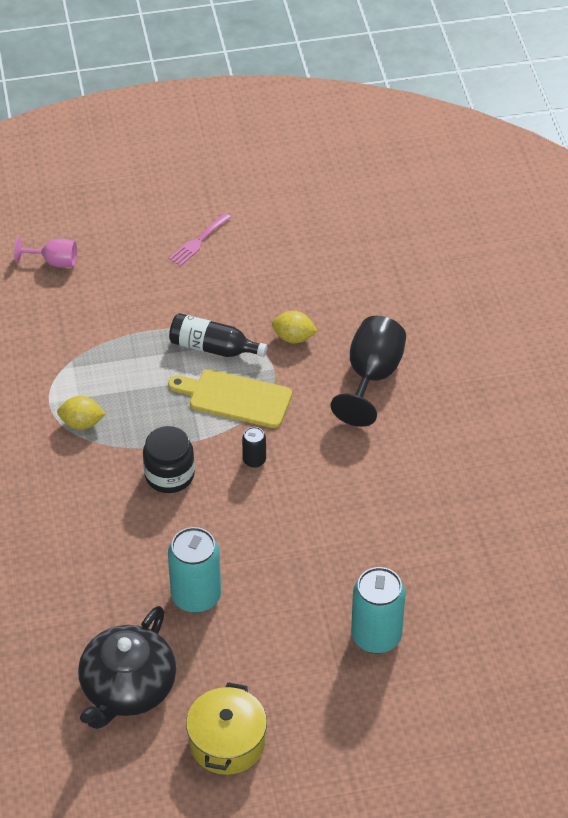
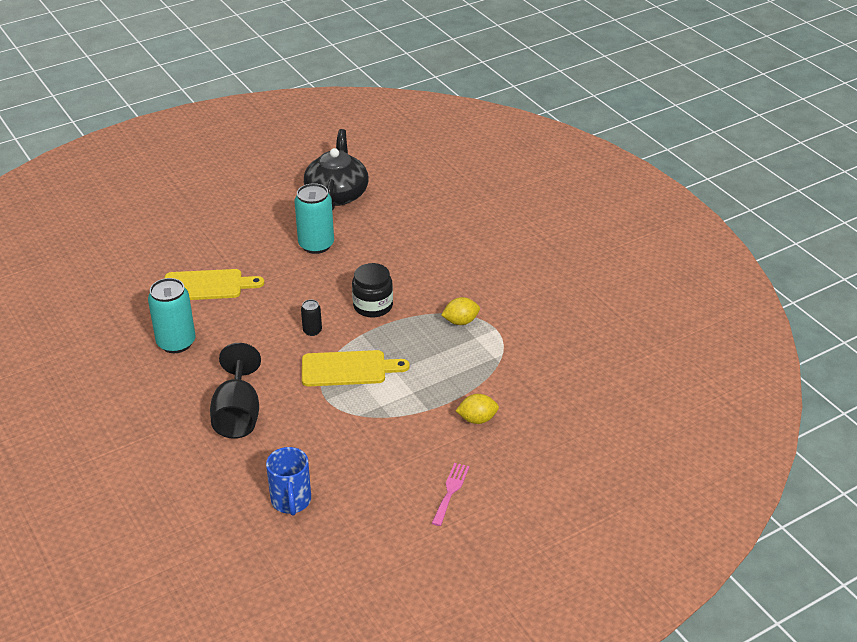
camera: 160 degrees right, 10 degrees down
pink goblet [14,237,77,268] -> none
black bottle [169,313,267,357] -> none
yellow pot [186,682,267,775] -> none
yellow lemon [272,311,318,343] -> yellow lemon moved to [456,394,499,424]
turquoise can [351,567,405,653] -> turquoise can moved to [148,278,195,353]
none -> yellow cutting board [164,269,264,300]
none -> blue mug [266,447,311,516]

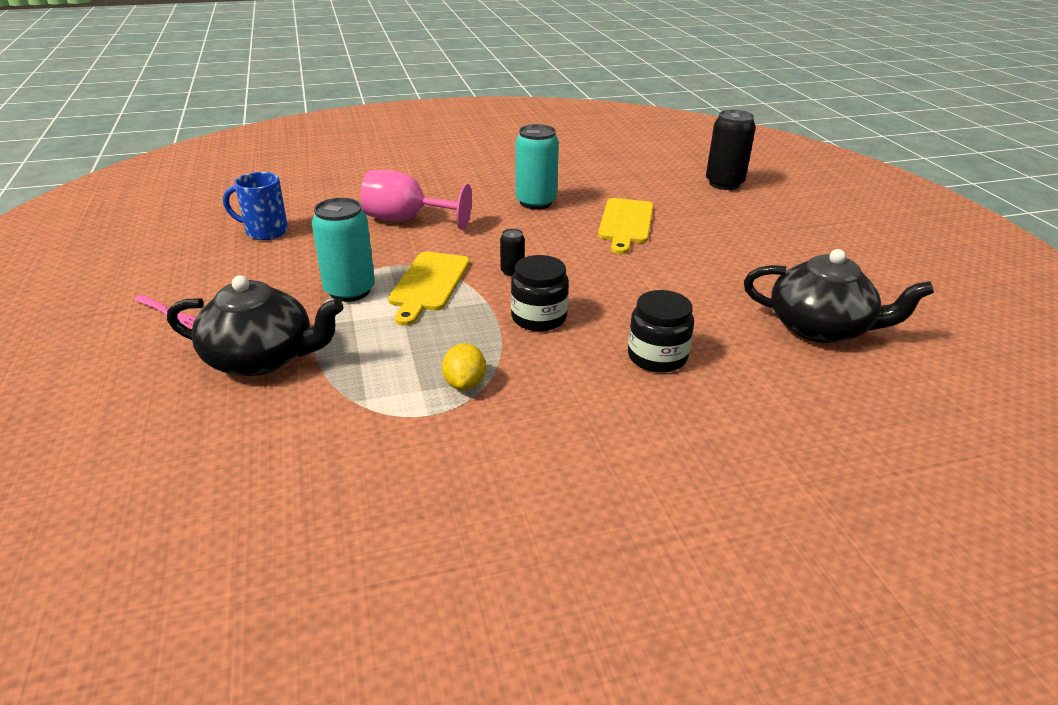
camera: 105 degrees right, 5 degrees down
black goblet [210,343,261,439] -> pink goblet [360,170,472,230]
turquoise can [295,183,334,254] -> turquoise can moved to [312,198,375,302]
yellow lemon [456,394,499,424] -> black teapot [167,275,344,376]
none -> black jar [628,290,694,373]
none -> black can [706,110,756,190]

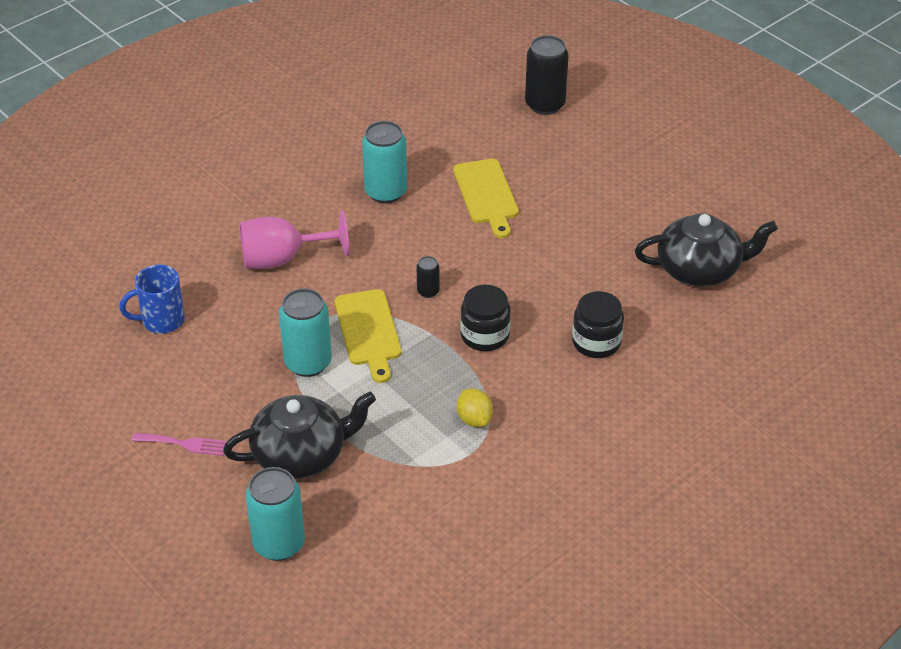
camera: 25 degrees left, 10 degrees up
none -> turquoise can [246,467,305,561]

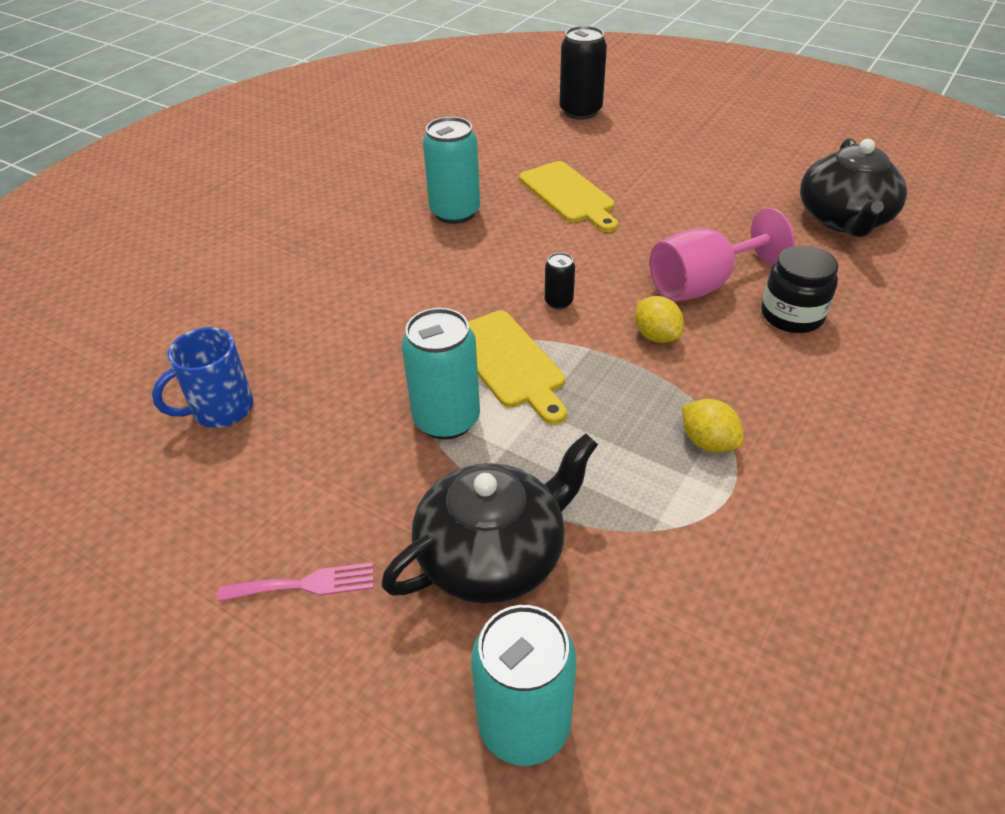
camera: 15 degrees left, 0 degrees up
pink goblet [240,211,349,269] -> pink goblet moved to [650,208,795,302]
black jar [460,285,511,351] -> yellow lemon [635,296,684,343]
black teapot [635,214,778,287] -> black teapot turned 120 degrees clockwise [800,138,907,237]

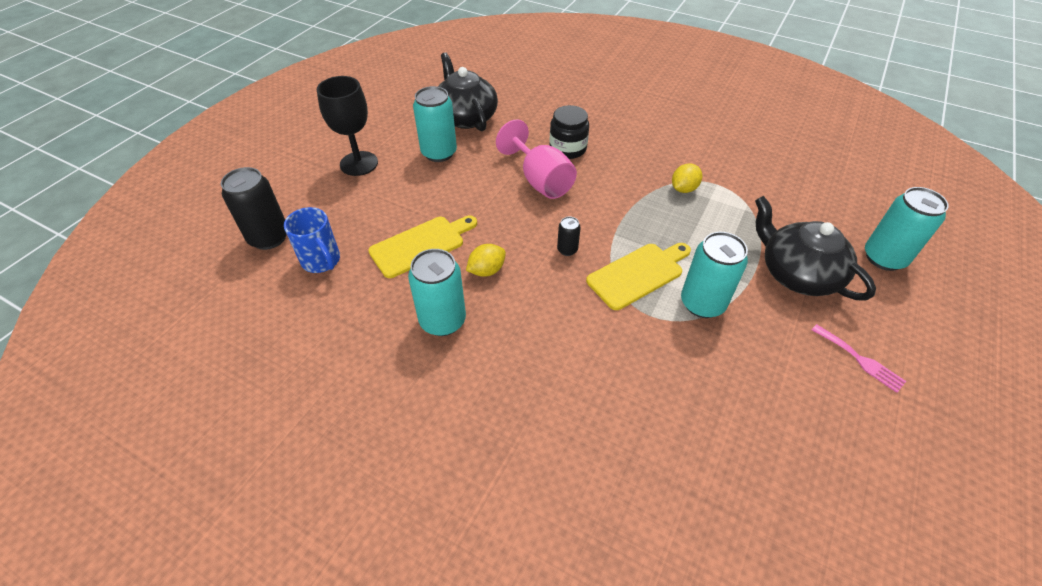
camera: 95 degrees left, 5 degrees up
blue mug [152,327,254,428] -> blue mug moved to [284,207,340,273]
pink fork [217,562,374,602] -> pink fork turned 150 degrees clockwise [812,324,906,393]
yellow lemon [635,296,684,343] -> yellow lemon moved to [466,244,506,277]
black teapot [800,138,907,237] -> black teapot turned 120 degrees counterclockwise [438,52,498,132]
none -> black goblet [317,76,378,176]
none -> turquoise can [413,86,457,162]

